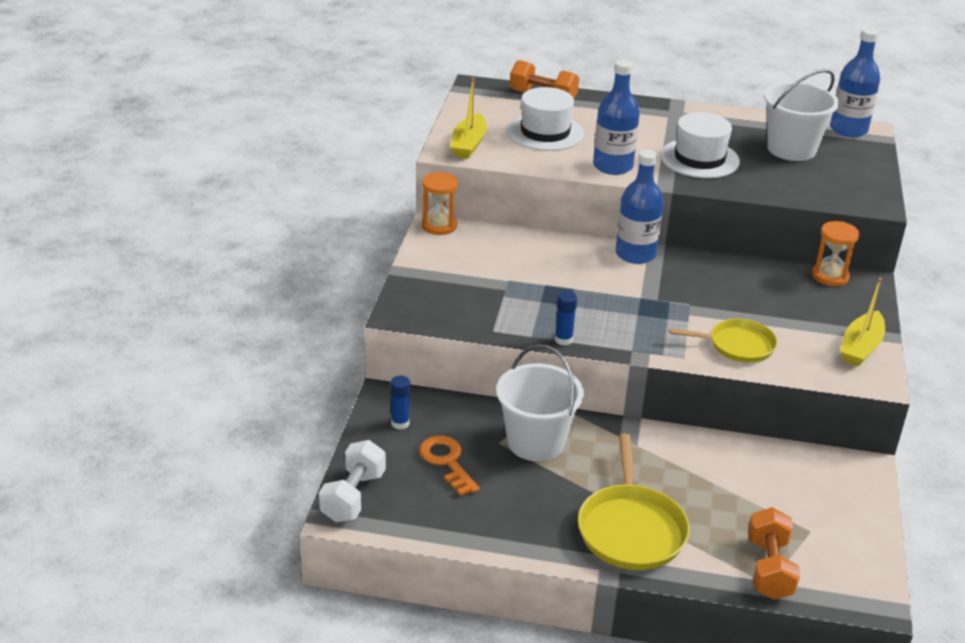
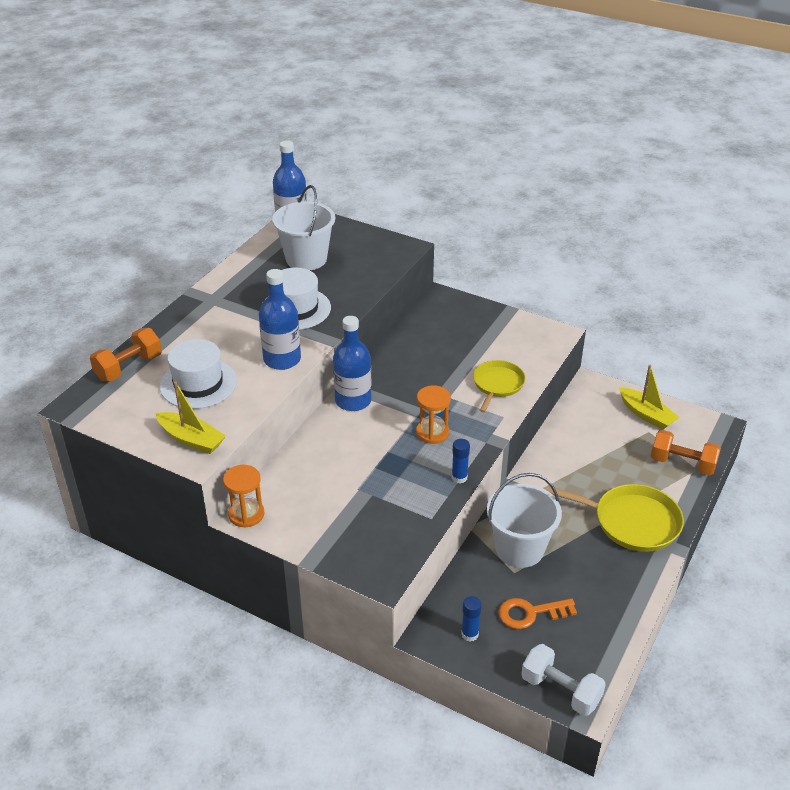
camera: 70 degrees left, 5 degrees up
orange hourglass [812,221,860,286] -> orange hourglass moved to [416,386,451,444]
yellow boat [840,278,885,367] -> yellow boat moved to [619,365,680,430]

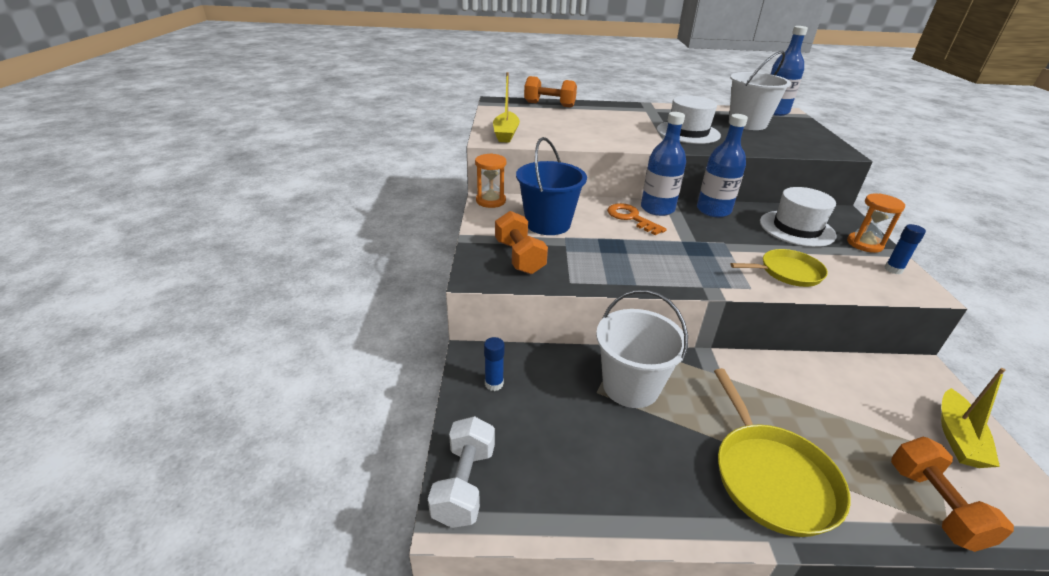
camera: 60 degrees right, 5 degrees down
white hat [160,339,237,409] -> white hat moved to [760,187,837,247]
blue bottle [259,269,301,370] -> blue bottle moved to [697,114,748,217]
orange hourglass [416,386,451,444] -> orange hourglass moved to [847,193,905,253]
blue glue stick [452,439,470,484] -> blue glue stick moved to [885,224,926,274]
orange key [498,598,577,629] -> orange key moved to [607,203,667,235]
none -> orange dumbbell [495,211,548,274]
none -> blue bucket [516,137,587,235]

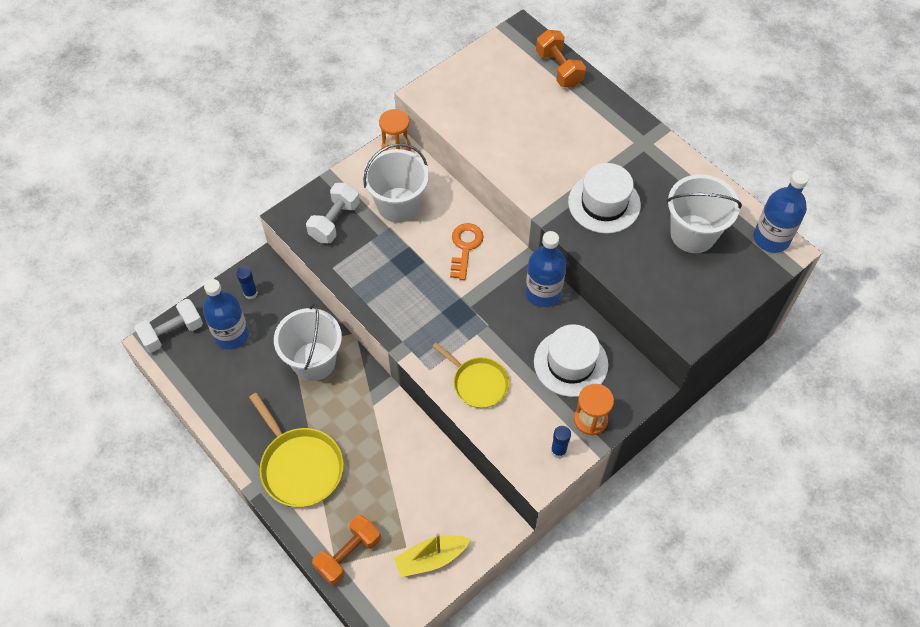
camera: 50 degrees right, 25 degrees up
yellow boat [493,72,520,143] -> none
orange dumbbell [495,211,548,274] -> white dumbbell [306,183,360,243]
blue bucket [516,137,587,235] -> white bucket [363,143,429,223]
blue bottle [641,112,686,216] -> blue bottle moved to [203,279,249,349]
yellow pan [714,368,851,537] -> yellow pan turned 75 degrees counterclockwise [249,393,344,507]

